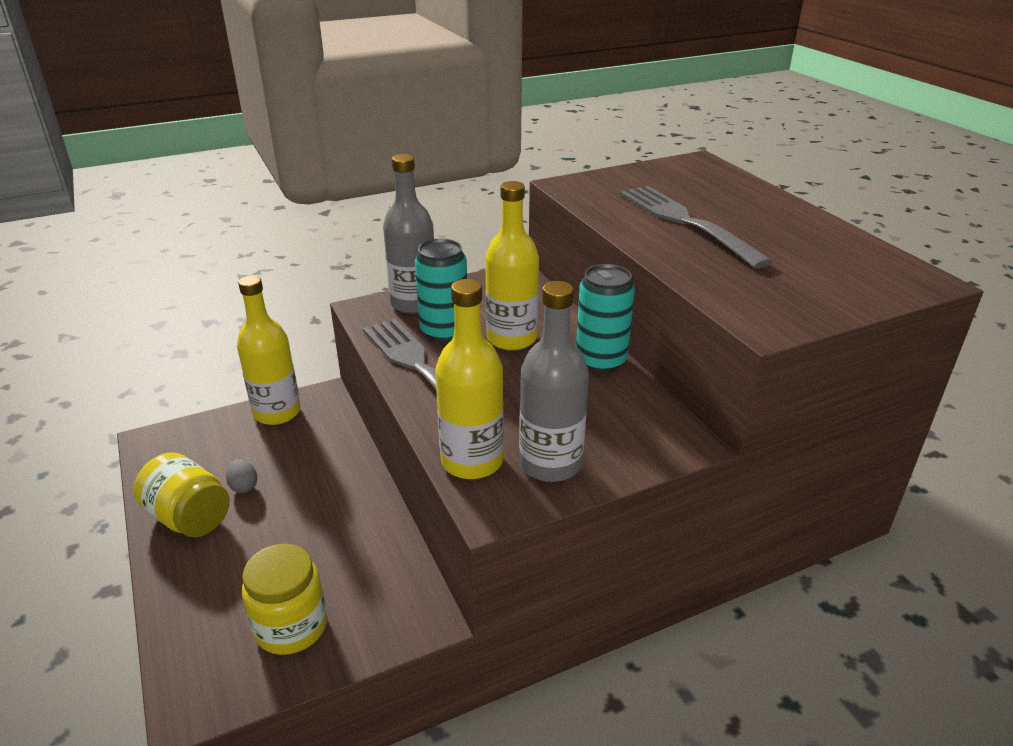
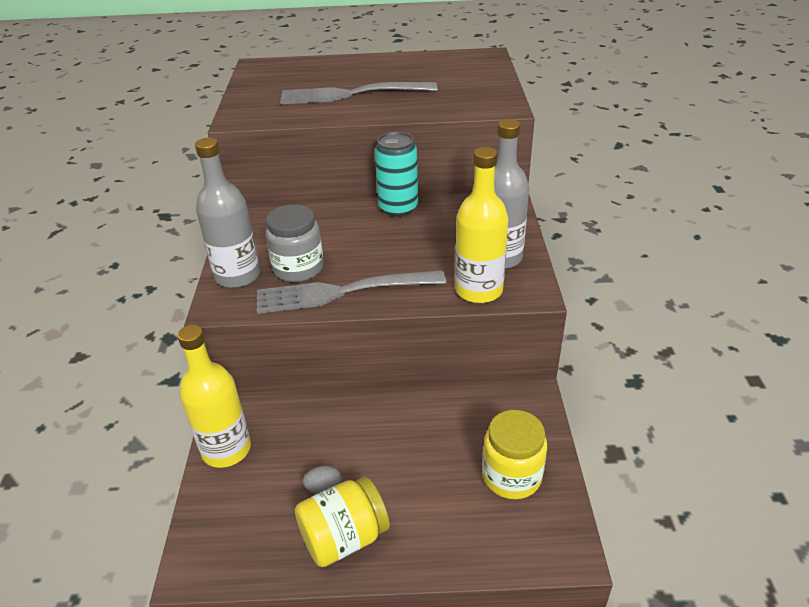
camera: 65 degrees left, 5 degrees up
turquoise can [415,239,467,342] -> grey jar [265,204,324,282]
yellow bottle [485,181,539,351] -> none

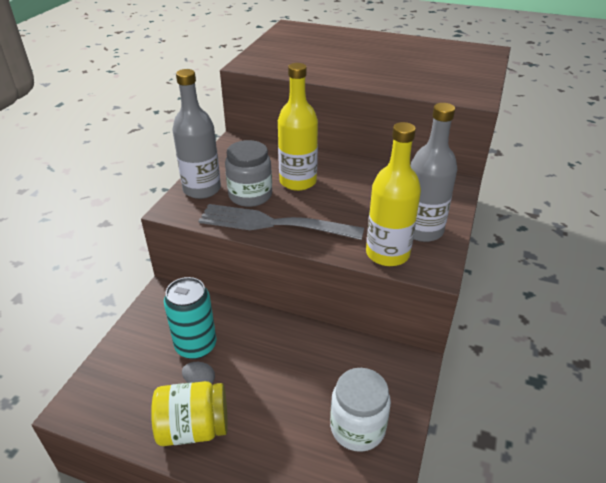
camera: 20 degrees right, 0 degrees up
yellow bottle [177,325,251,468] -> yellow bottle moved to [278,63,318,191]
grey fork [280,82,437,104] -> none
turquoise can [375,131,418,217] -> turquoise can moved to [164,277,216,359]
yellow jar [482,410,547,499] -> white jar [330,368,391,452]

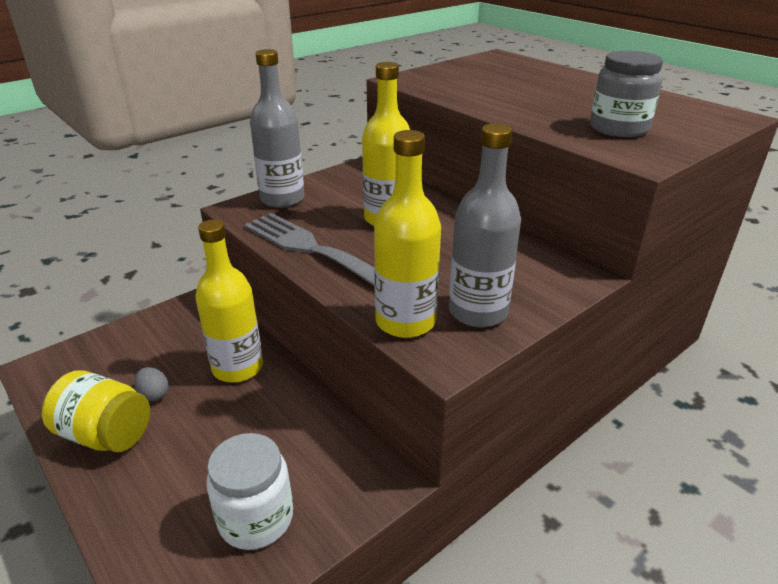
camera: 30 degrees right, 5 degrees down
turquoise can [164,277,216,359] -> none
grey jar [225,140,272,207] -> grey jar moved to [590,51,663,137]
none -> yellow bottle [195,220,263,383]

